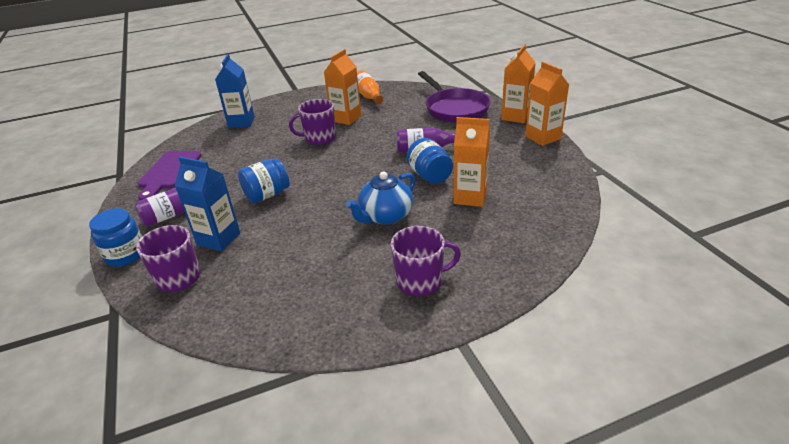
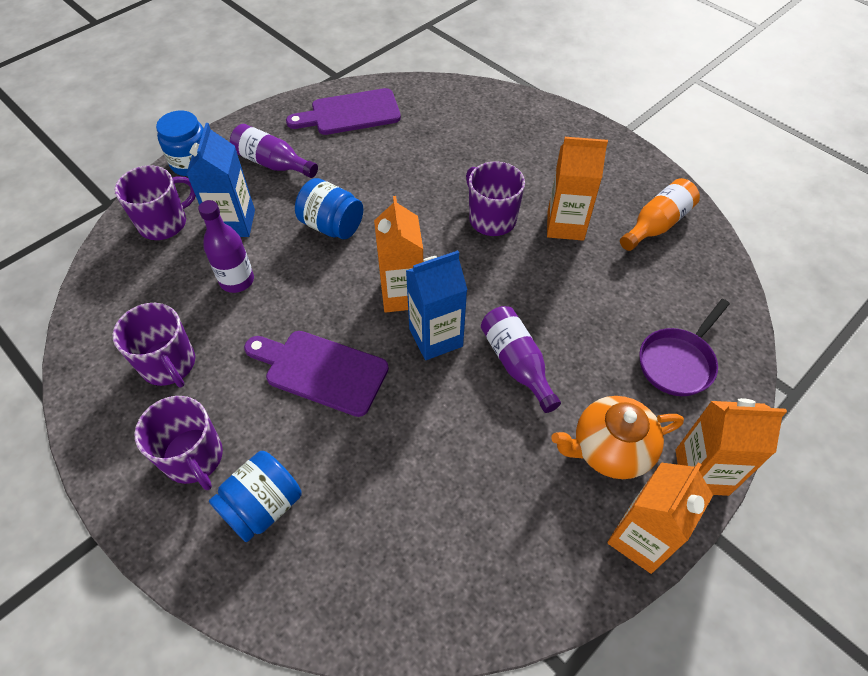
camera: 65 degrees right, 20 degrees up
blue carton [215,54,255,128] -> blue carton moved to [406,250,468,360]
blue teapot [346,171,416,225] -> purple cutting board [244,331,389,417]
blue jar [406,138,453,184] -> blue jar moved to [209,451,302,542]
purple pan [418,71,491,123] -> purple pan [639,299,730,396], size x0.63
orange carton [454,117,490,207] -> orange carton moved to [374,196,423,313]
none -> purple mug [113,303,195,387]
none -> purple bottle [198,200,254,293]
none -> orange teapot [551,396,684,479]

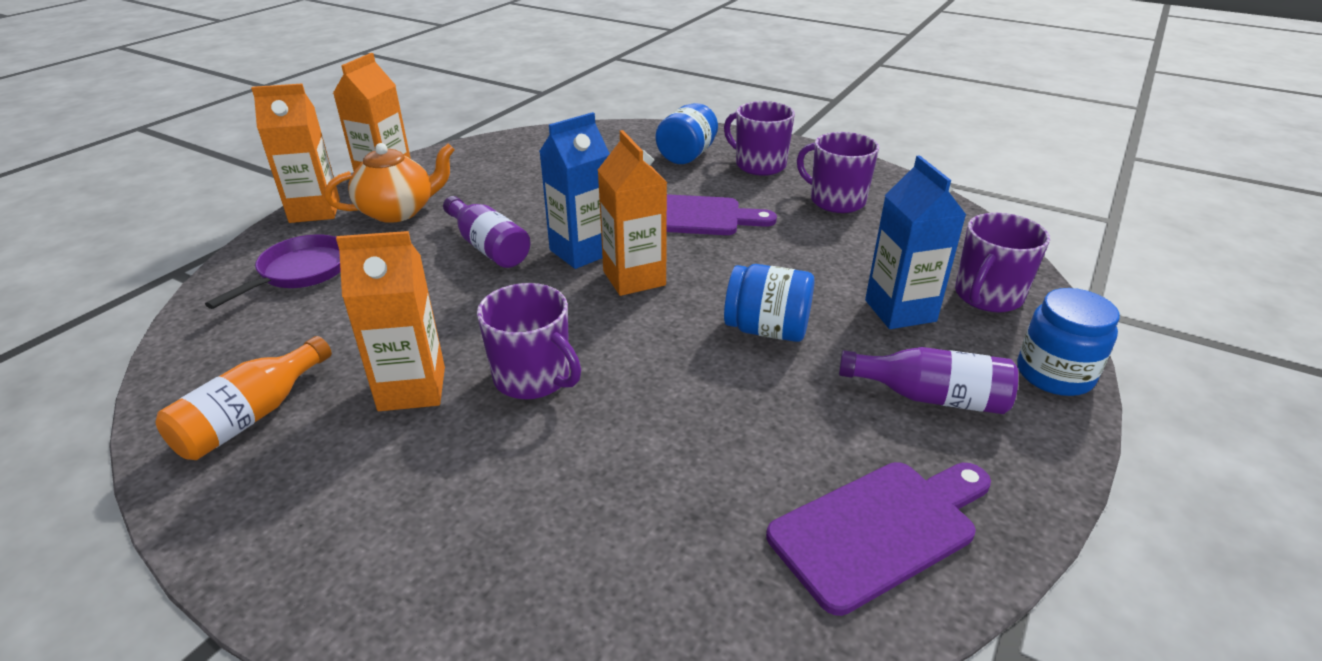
camera: 165 degrees right, 20 degrees down
purple bottle [198,200,254,293] -> none

